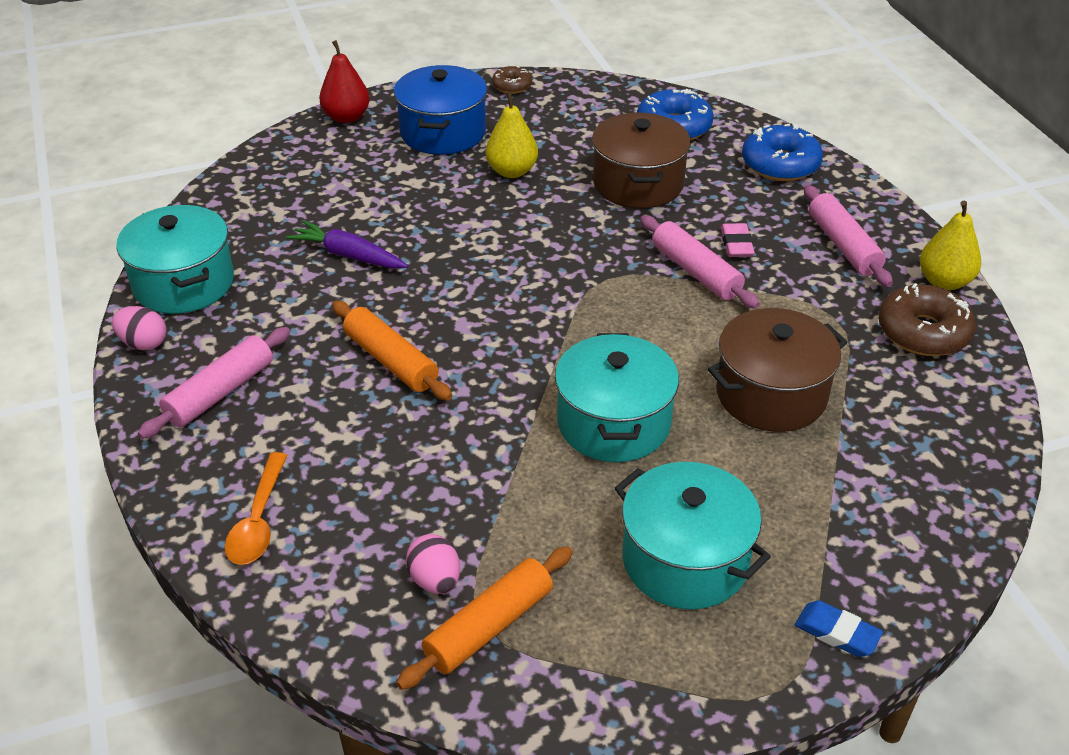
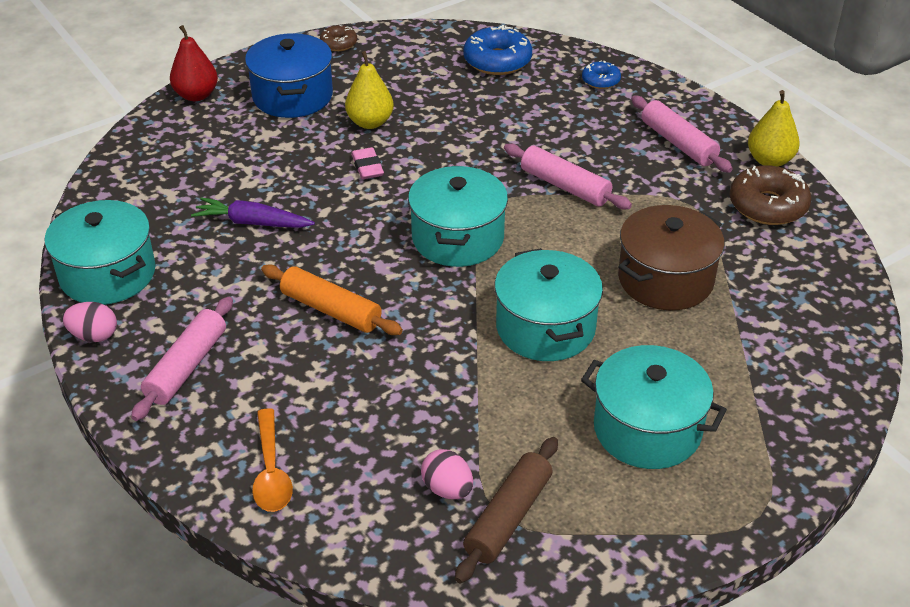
camera: 15 degrees left, 0 degrees up
orange rolling pin [396,546,573,690] -> brown rolling pin [455,437,558,583]
brown pot [592,113,691,208] -> none
pink eraser [721,223,755,257] -> pink eraser moved to [351,147,384,179]
blue donut [742,124,823,181] -> blue donut [582,61,621,89], size x0.55
blue eraser [795,600,883,657] -> none
none -> turquoise pot [408,166,508,267]

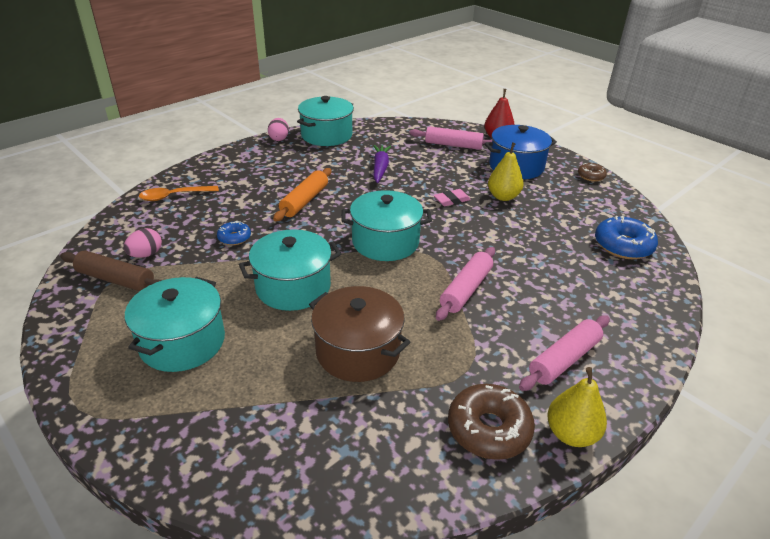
camera: 80 degrees right, 5 degrees down
pink rolling pin [131,297,233,421] -> pink rolling pin moved to [409,126,492,150]
blue donut [582,61,621,89] -> blue donut moved to [217,221,251,245]

